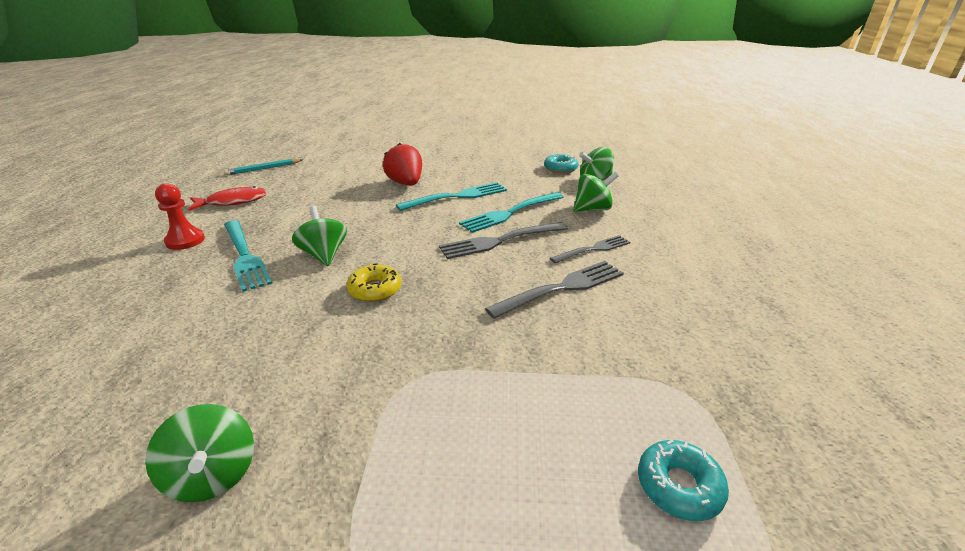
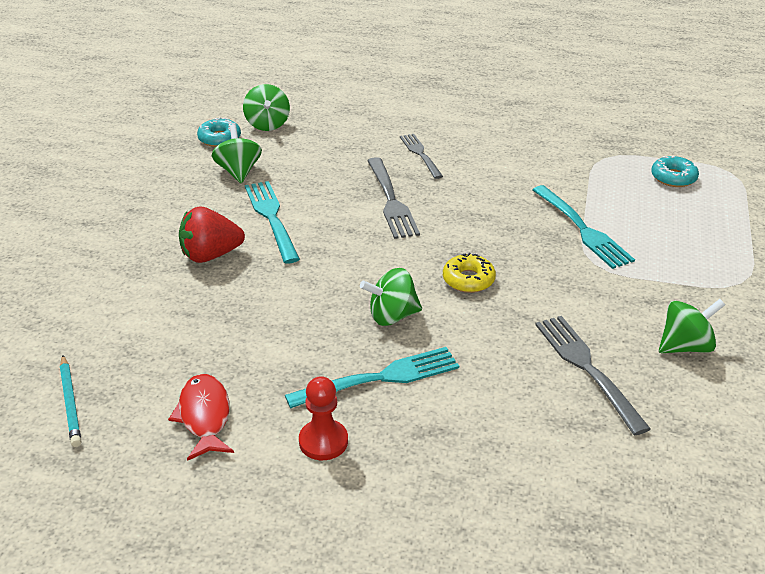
camera: 80 degrees left, 5 degrees up
turquoise fork [459,192,563,233] -> turquoise fork moved to [532,185,635,269]
grey fork [485,261,624,319] -> grey fork moved to [535,316,651,436]
green spinning top [573,172,619,212] -> green spinning top moved to [212,124,262,183]

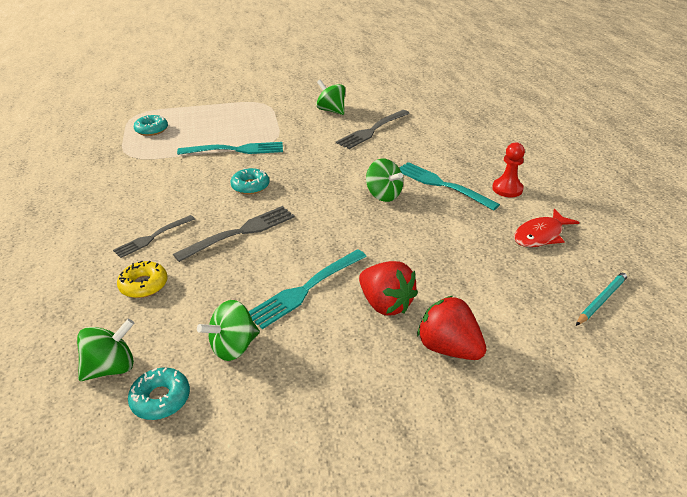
camera: 115 degrees left, 0 degrees up
yellow donut [443,253,496,293] -> yellow donut moved to [117,261,168,298]
turquoise fork [532,185,635,269] -> turquoise fork turned 45 degrees clockwise [177,142,283,155]
none -> turquoise donut [230,168,270,194]
none -> red strawberry [417,296,487,360]

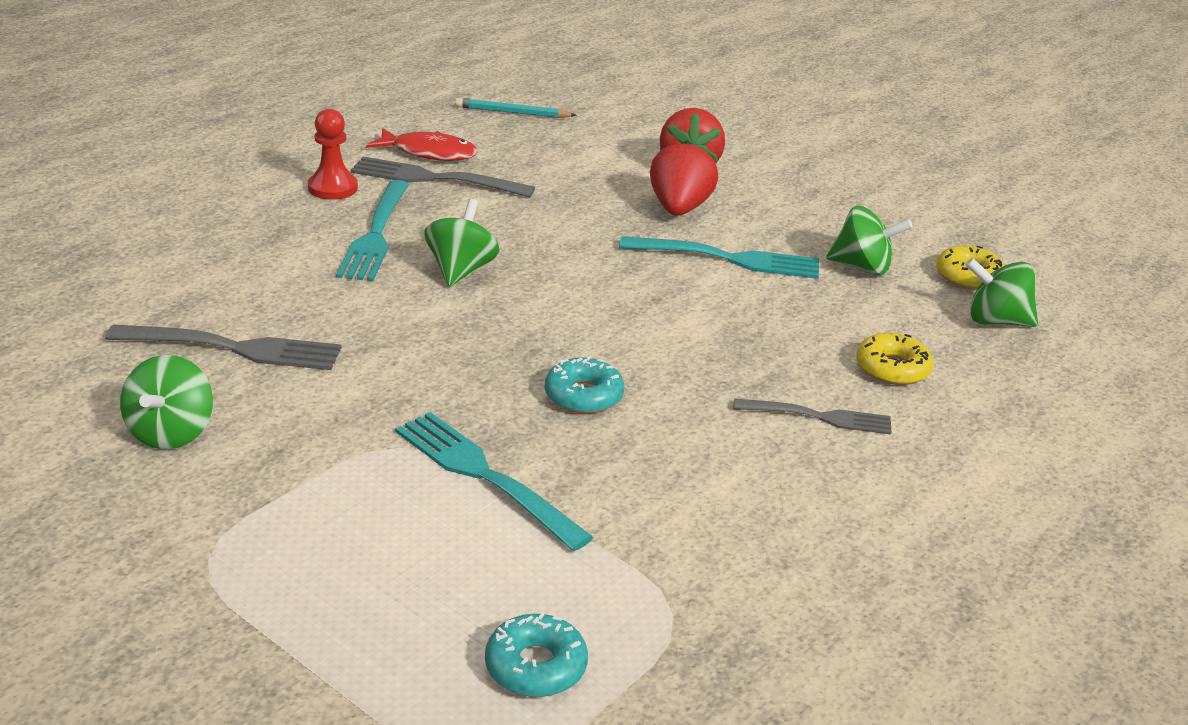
camera: 130 degrees left, 5 degrees down
turquoise donut [128,367,190,420] -> yellow donut [936,246,1005,290]
grey fork [173,206,295,262] -> grey fork moved to [350,157,535,197]

